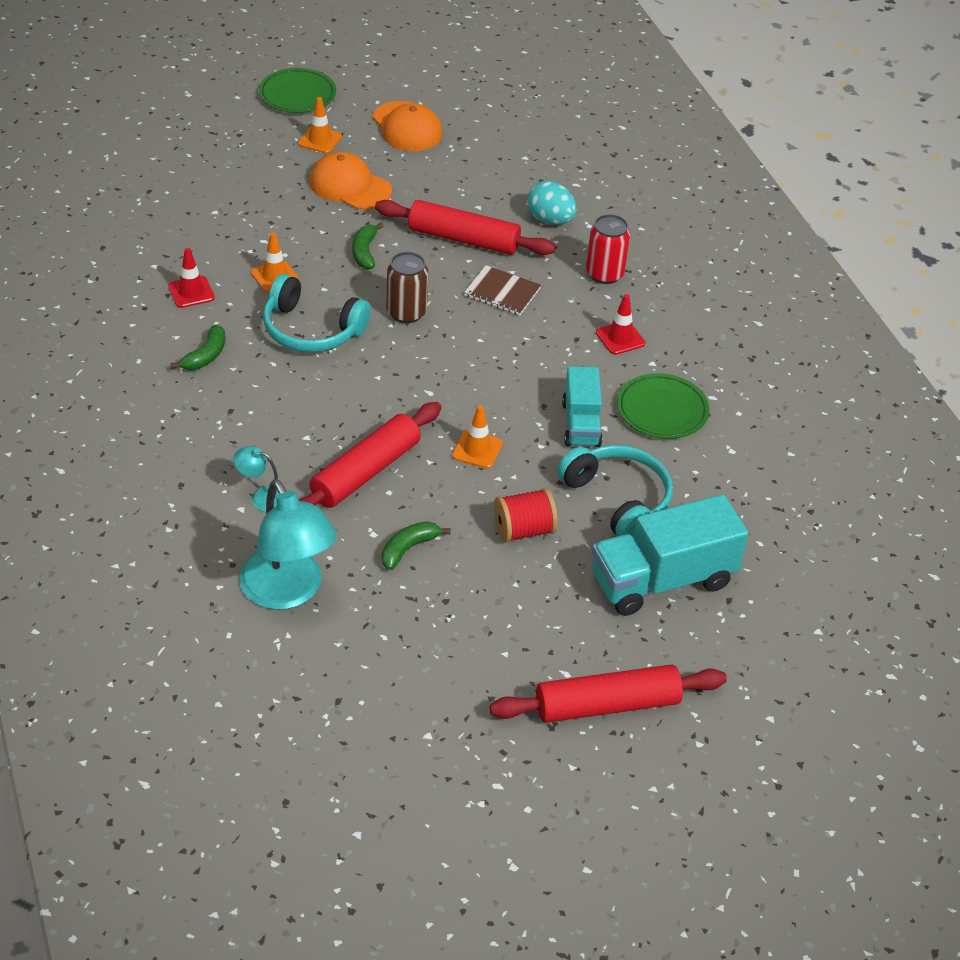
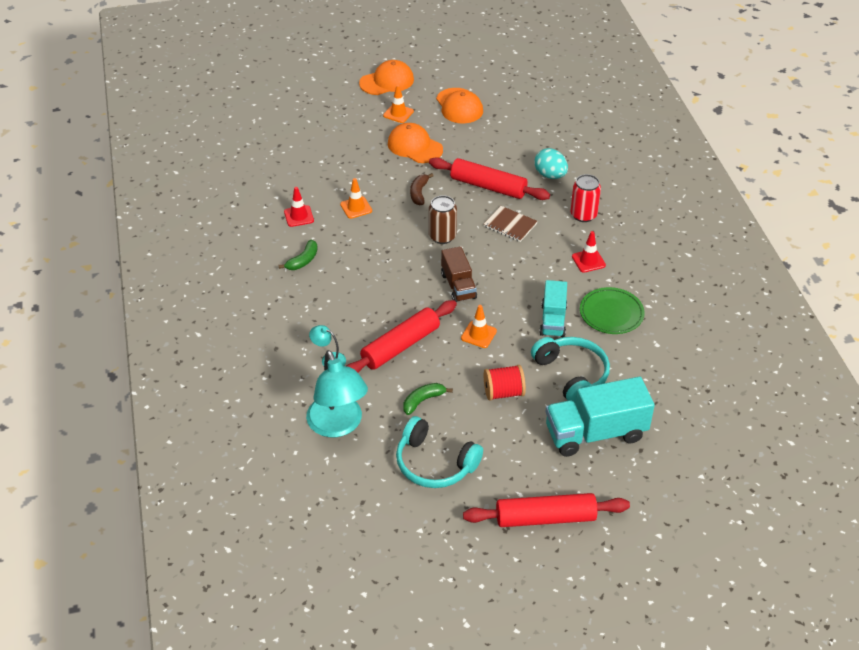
camera: 10 degrees right, 0 degrees up
green plate [259,68,336,113] -> orange cap [359,60,414,95]
turquoise headphones [263,274,371,352] -> turquoise headphones moved to [396,416,483,488]
green banana [352,223,383,269] -> brown banana [410,173,434,205]
none -> brown truck [441,246,477,303]

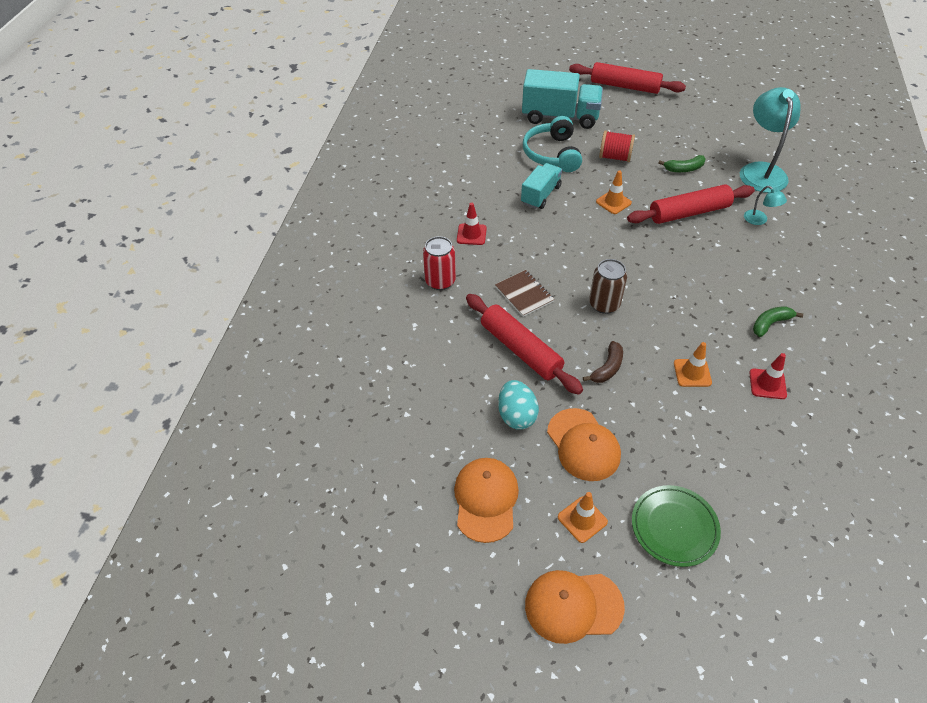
camera: 155 degrees left, 5 degrees up
turquoise headphones [396,416,483,488] -> none
brown truck [441,246,477,303] -> none
turquoise egg [534,148,568,179] -> turquoise egg moved to [498,380,539,430]
green plate [580,287,645,334] -> green plate moved to [632,485,721,567]

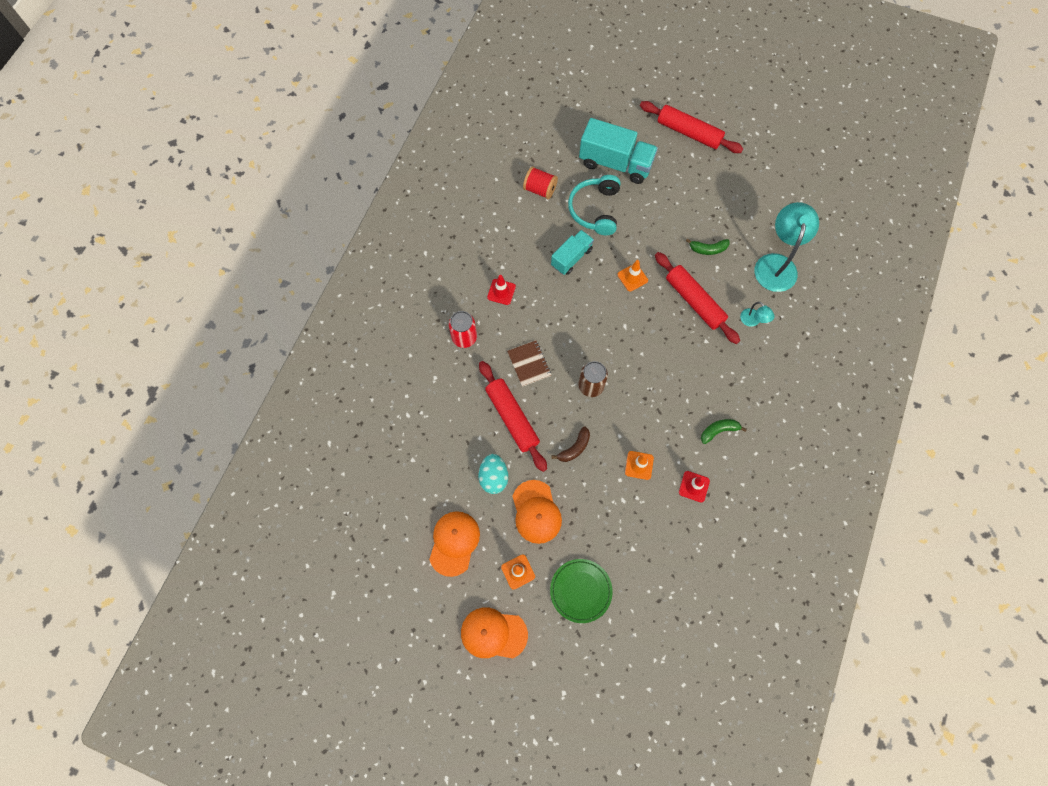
camera: 10 degrees right, 20 degrees up
red spool [599,131,635,162] -> red spool moved to [523,166,558,199]
red rolling pin [627,184,755,224] -> red rolling pin turned 60 degrees clockwise [655,252,740,344]

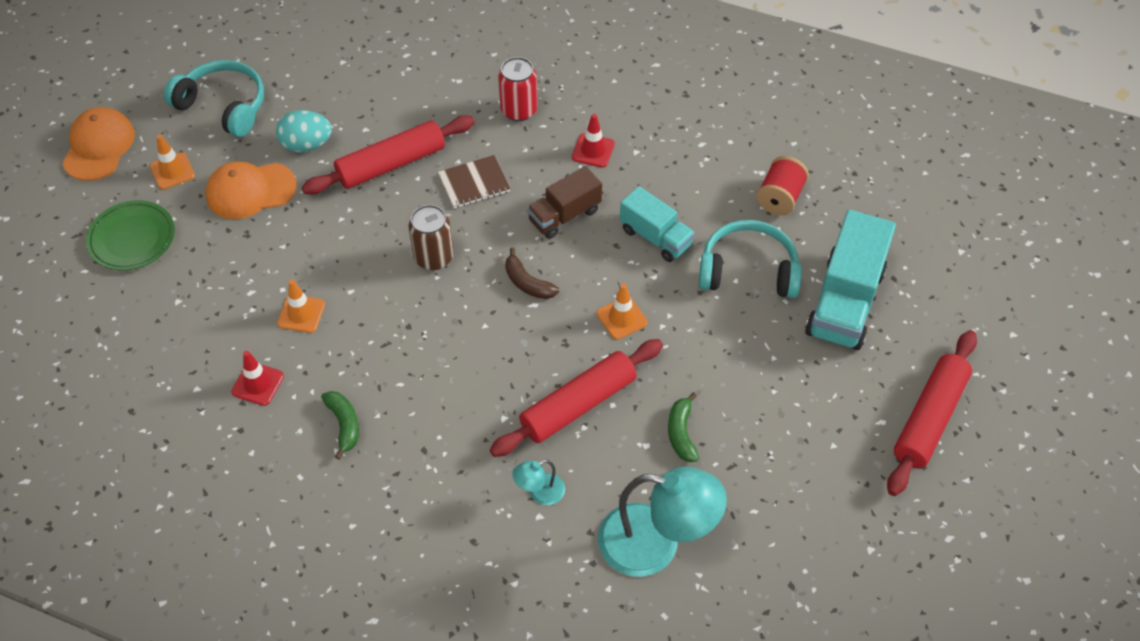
camera: 90 degrees right, 15 degrees down
orange cap [429,511,480,577] -> turquoise headphones [164,60,264,137]
brown banana [552,427,590,462] -> brown banana moved to [505,248,559,299]
none -> brown truck [527,166,602,239]

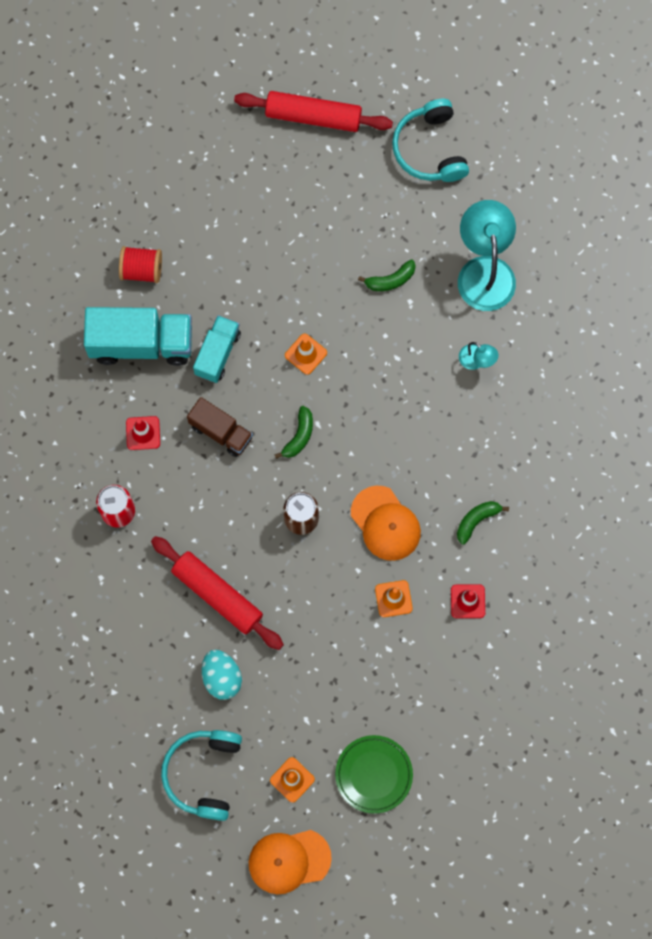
camera: 110 degrees left, 20 degrees up
orange cap [205,161,297,219] -> orange cap moved to [351,486,421,561]
brown notebook [438,155,511,208] -> none
red rolling pin [490,339,663,457] -> none
brown banana [505,248,559,299] -> green banana [274,406,313,459]
turquoise headphones [699,220,802,298] -> turquoise headphones moved to [392,99,469,182]
turquoise truck [805,210,896,350] -> turquoise truck moved to [84,307,192,366]

